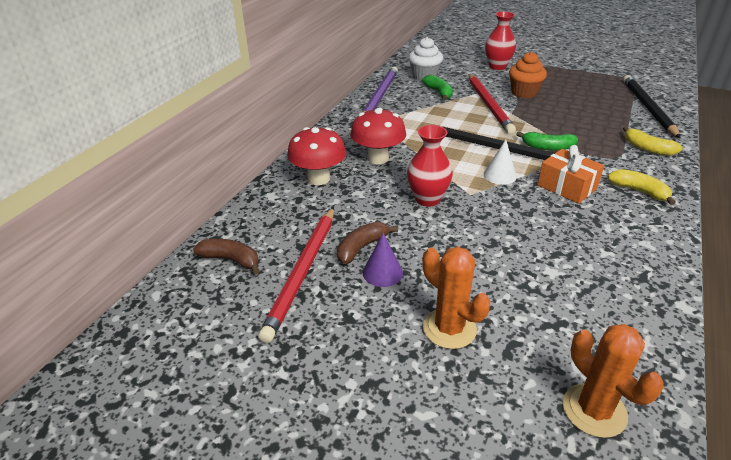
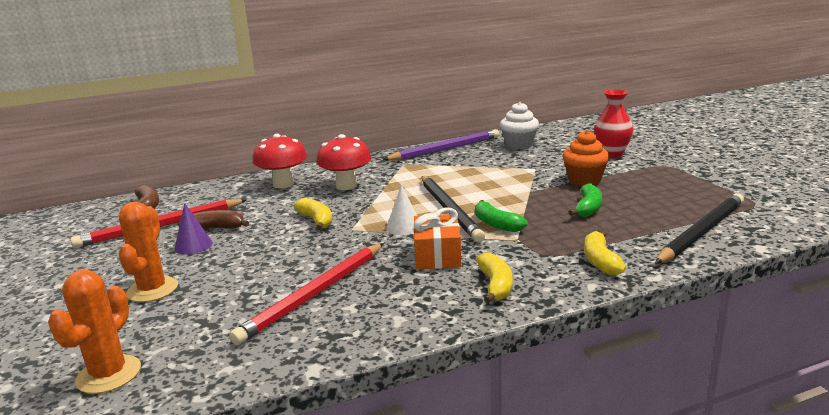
camera: 45 degrees right, 15 degrees down
red vase [407,125,453,207] -> yellow banana [294,198,332,230]
green banana [422,75,453,100] -> green banana moved to [569,183,602,217]
red pencil [469,74,516,134] -> red pencil moved to [229,243,384,345]

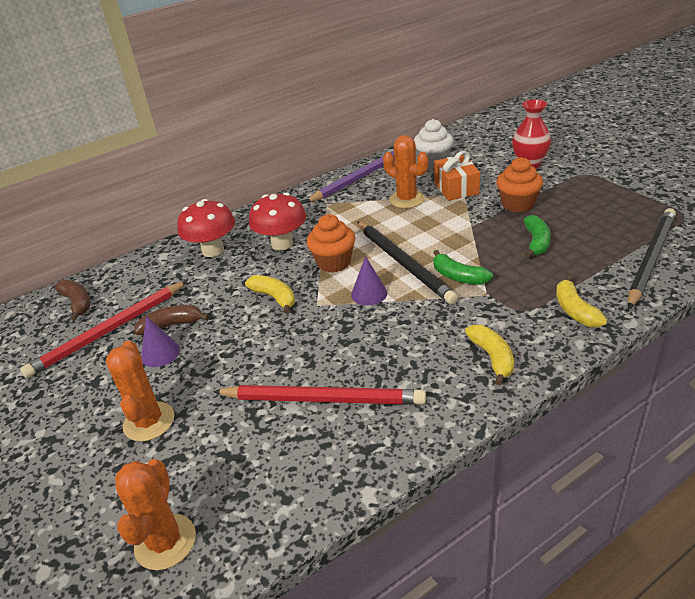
camera: 10 degrees left, 15 degrees up
red pencil [229,243,384,345] -> red pencil turned 105 degrees counterclockwise [213,385,426,405]
white cone [386,185,417,235] -> purple cone [351,256,387,306]
orange gift [413,207,461,269] -> orange gift moved to [434,151,480,201]
none -> orange cupcake [307,214,355,273]
none -> orange cactus [383,135,428,208]

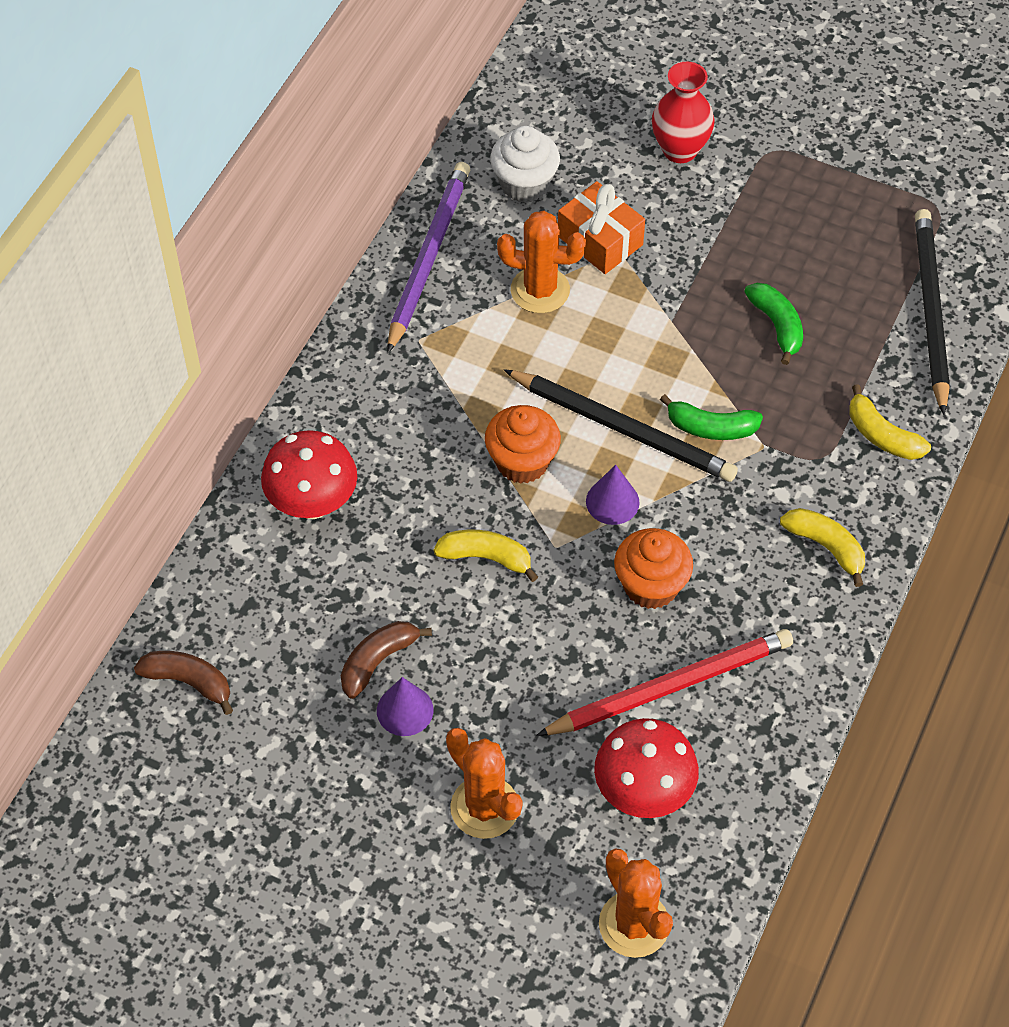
camera: 35 degrees left, 20 degrees up
red pencil [20,281,188,378] -> none
red mushroom [249,193,306,250] -> red mushroom moved to [594,718,699,818]
orange cupcake [496,157,543,213] -> orange cupcake moved to [614,528,693,609]

